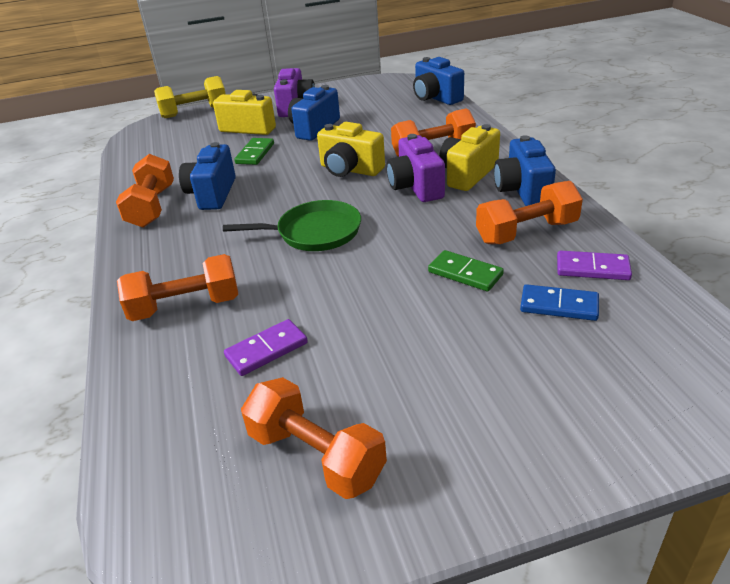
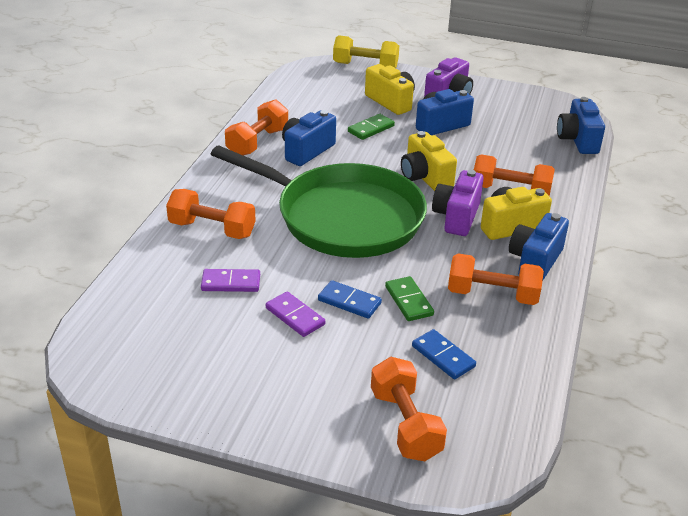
camera: 30 degrees right, 0 degrees up
green pan [223,200,361,251] -> green pan [211,146,427,258], size x2.02
orange dumbbell [241,377,387,499] -> orange dumbbell moved to [371,357,447,461]
purple domino [557,250,632,280] -> purple domino moved to [266,292,325,337]
none -> blue domino [318,280,382,319]

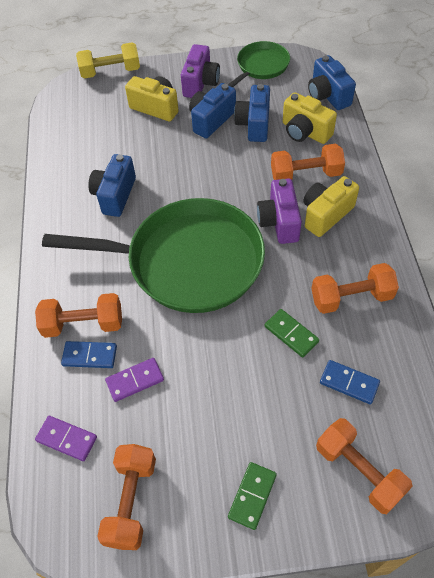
camera: 20 degrees left, 20 degrees up
orange dumbbell [225,99,288,156] -> orange dumbbell moved to [97,444,156,550]
purple domino [266,292,325,337] -> purple domino moved to [35,416,97,461]
blue domino [318,280,382,319] -> blue domino moved to [61,341,117,368]
green domino [348,114,395,140] -> green domino moved to [228,462,277,530]
yellow camera [401,131,457,191] -> yellow camera moved to [283,92,337,144]
blue camera [509,213,569,280] -> blue camera moved to [234,84,270,142]
none -> green pan [228,41,290,87]

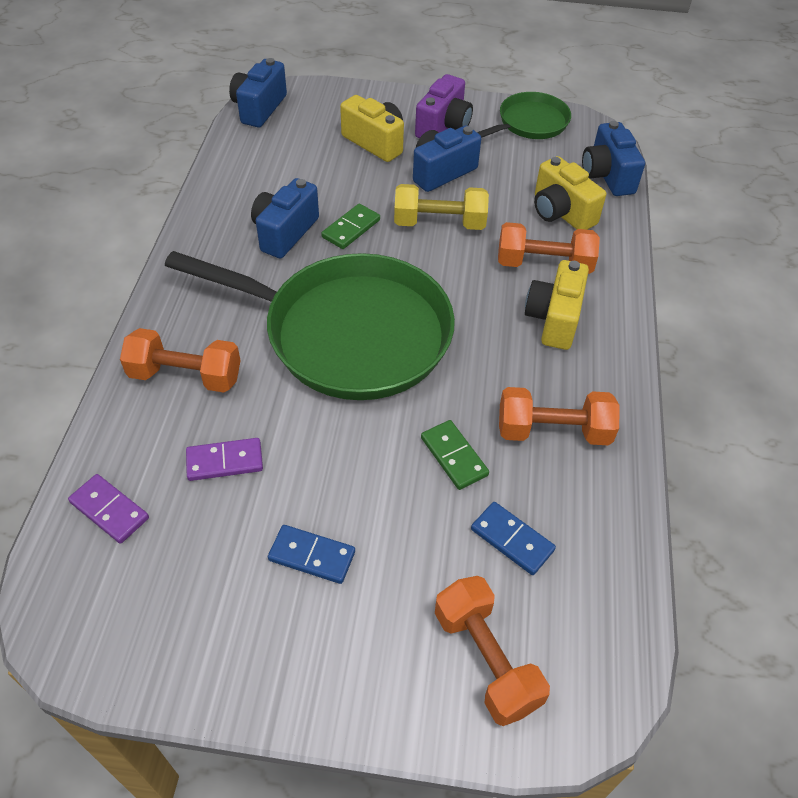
camera: 10 degrees right, 5 degrees down
blue domino [61,341,117,368] -> blue domino moved to [268,525,355,584]
yellow dumbbell [76,42,140,79] -> yellow dumbbell moved to [394,184,489,230]
orange dumbbell [97,444,156,550] -> none
green domino [228,462,277,530] -> green domino moved to [321,204,380,249]
blue camera [234,84,270,142] -> blue camera moved to [229,58,287,127]
purple camera [257,178,302,244] -> none
yellow camera [303,176,359,237] -> yellow camera turned 45 degrees counterclockwise [525,260,589,350]

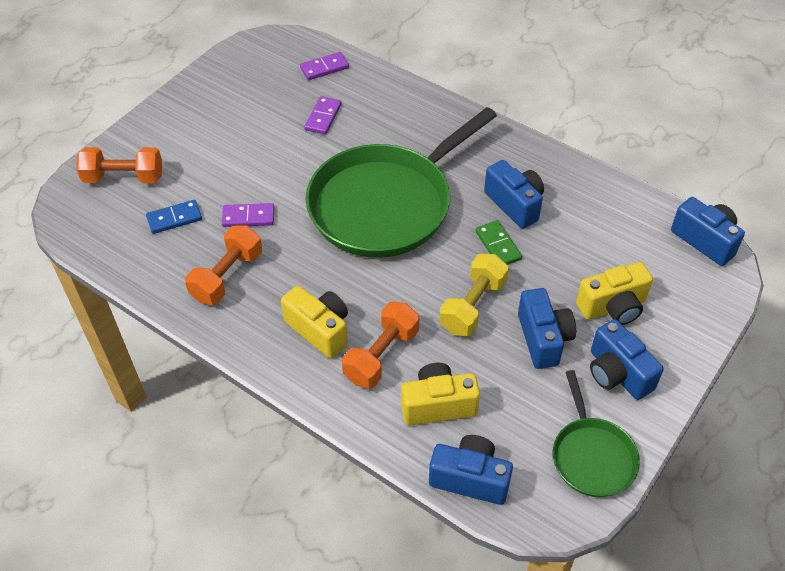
camera: 120 degrees right, 0 degrees up
orange dumbbell [120,328,241,392] -> none
blue domino [268,525,355,584] -> none
purple camera [415,74,473,138] -> blue camera [590,319,664,400]
green domino [421,420,489,490] -> purple domino [222,203,274,227]

